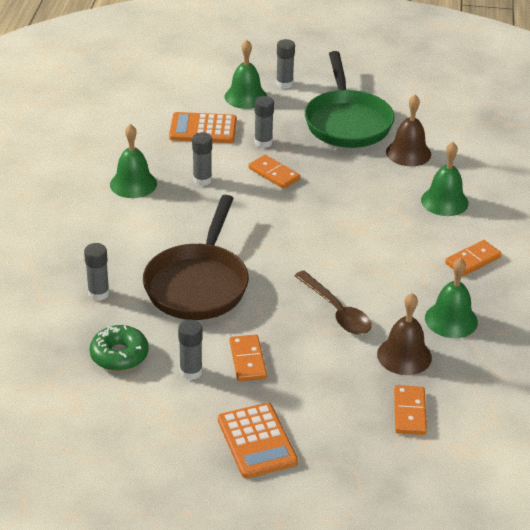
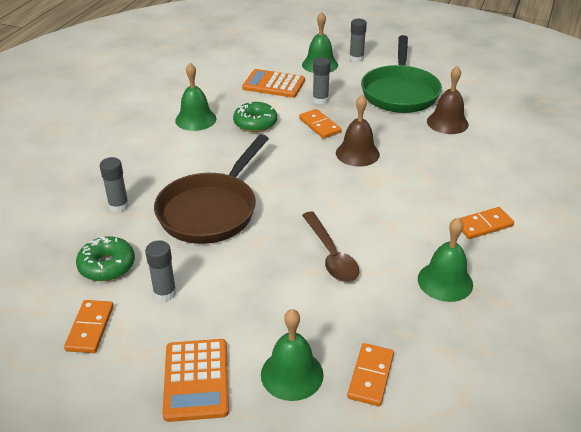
camera: 15 degrees right, 0 degrees up
grey glue stick [192,132,212,186] -> green donut [233,102,277,132]
orange domino [230,335,267,381] -> orange domino moved to [64,300,114,353]
brown bell [377,293,432,375] -> brown bell moved to [336,95,380,167]
green bell [421,142,469,216] -> green bell moved to [261,309,324,401]

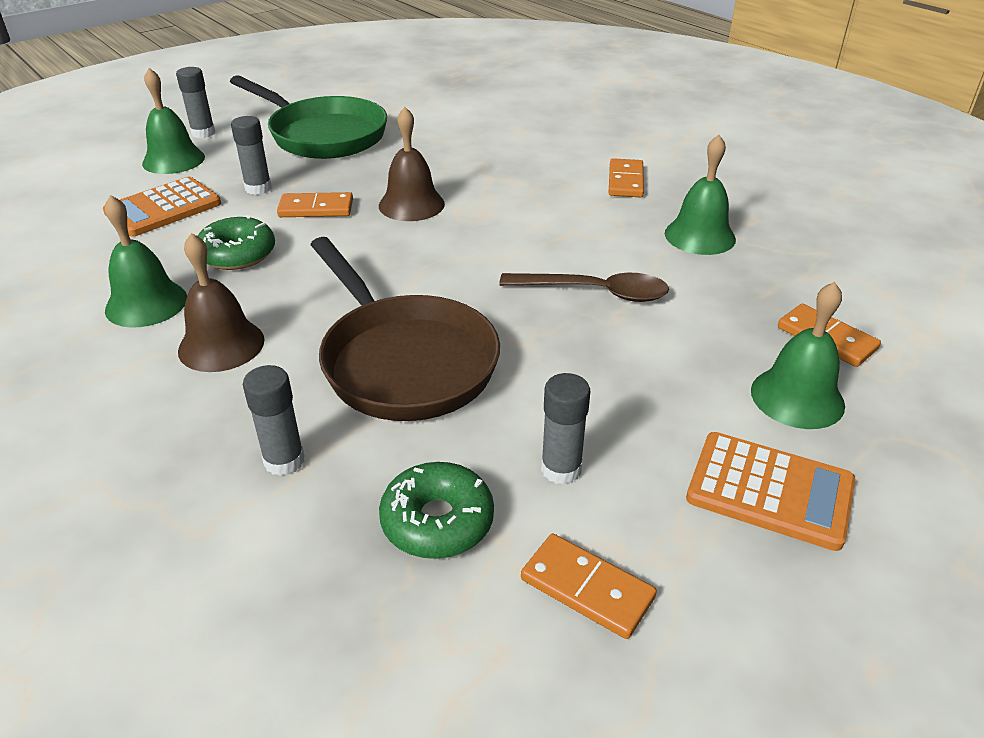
camera: 60 degrees left, 0 degrees up
brown bell [427,66,469,134] -> brown bell moved to [178,233,265,372]

